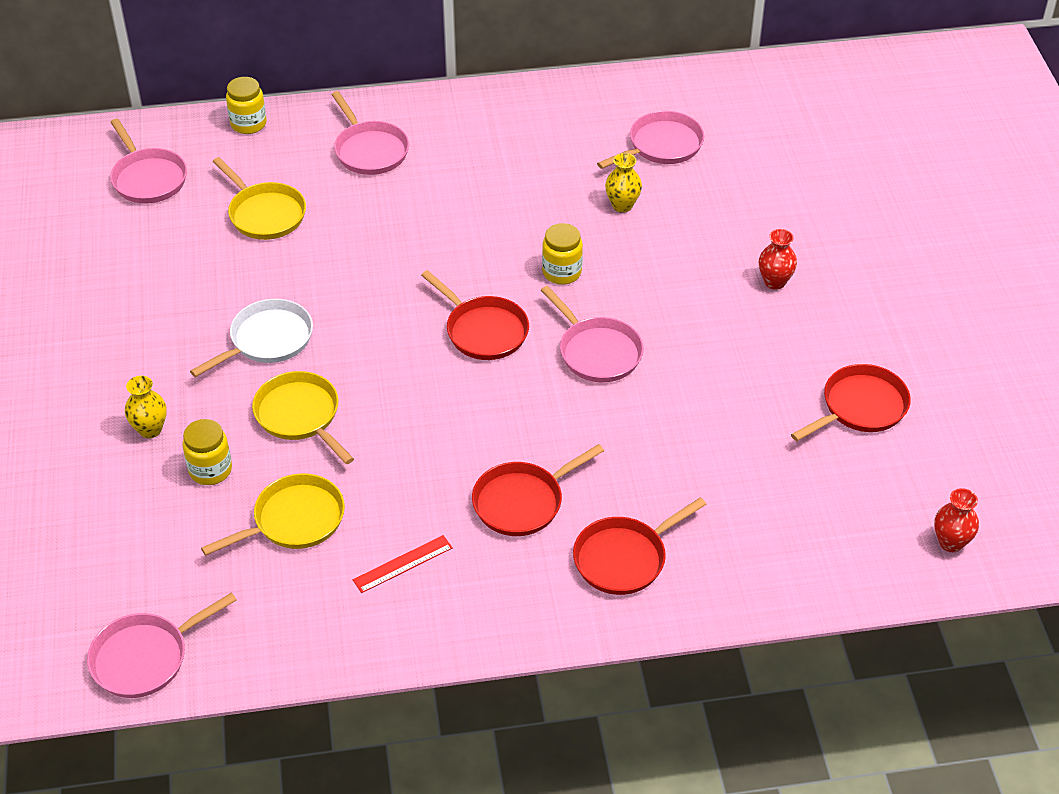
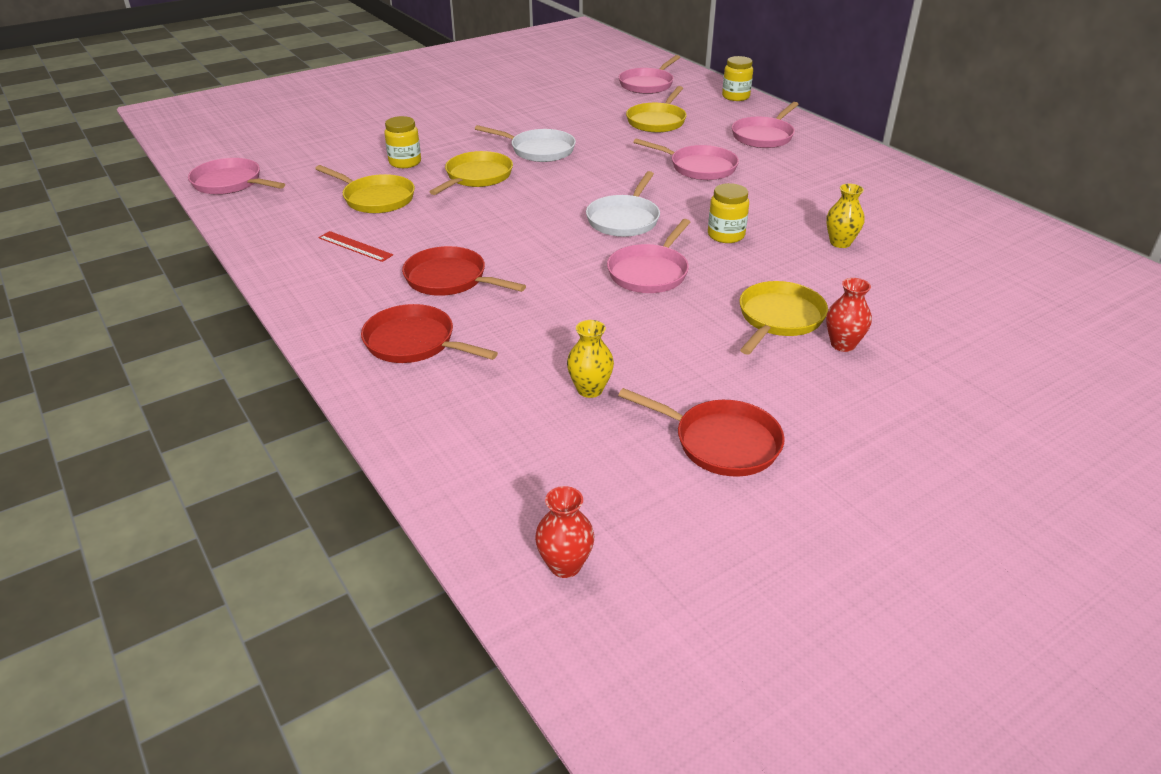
camera: 65 degrees right, 10 degrees down
yellow vase [125,376,167,438] -> yellow vase moved to [567,320,614,398]
red pan [421,270,529,360] -> white pan [586,171,660,237]
pink pan [597,111,704,169] -> pink pan moved to [634,138,739,180]
none -> yellow pan [739,281,828,354]

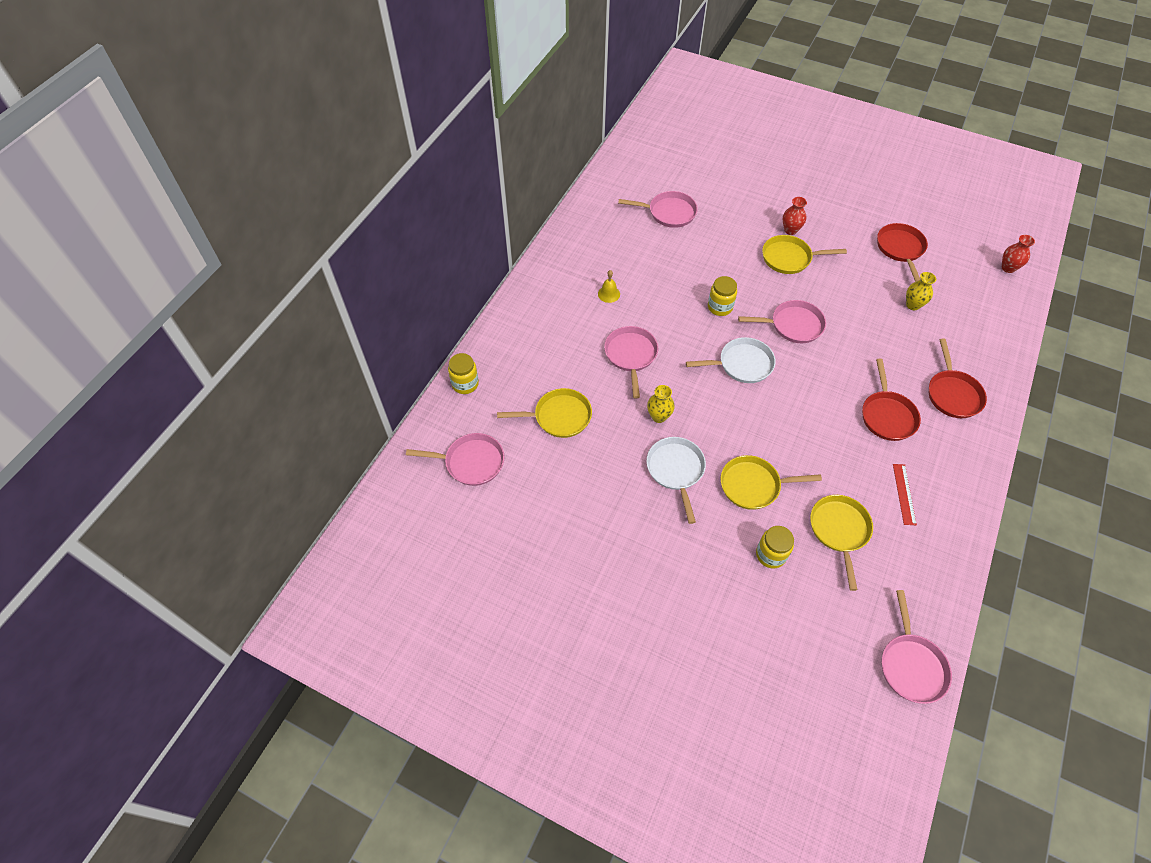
camera: 120 degrees left, 20 degrees up
pink pan [732,102,799,148] -> pink pan moved to [618,191,698,228]
yellow vase [826,183,865,248] -> yellow vase moved to [647,385,675,423]
none -> yellow bell [598,270,620,303]

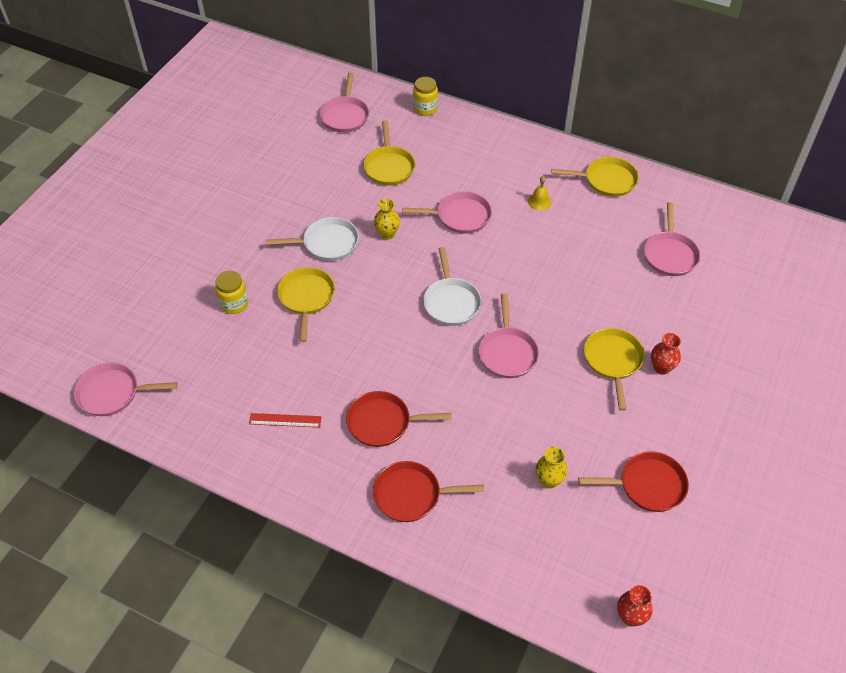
camera: 90 degrees right, 5 degrees down
yellow jar [708,276,737,316] -> none
yellow pan [810,495,873,591] -> yellow pan moved to [551,157,639,197]

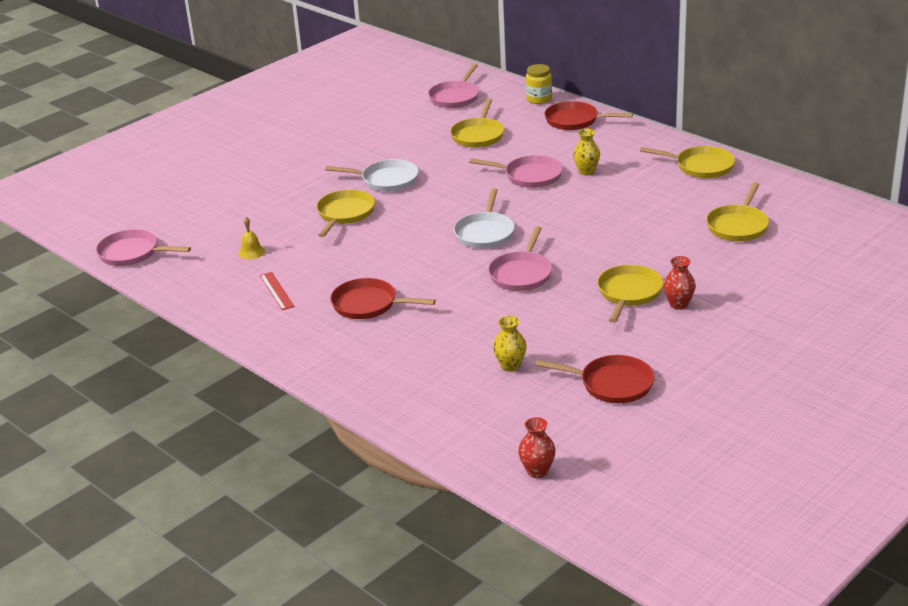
camera: 20 degrees right, 20 degrees down
yellow jar [215,271,248,314] -> none
red ruler [249,413,321,428] -> red ruler turned 45 degrees clockwise [260,272,295,310]
red pan [373,461,484,522] -> red pan moved to [544,101,633,130]
yellow vase [374,199,400,240] -> yellow vase moved to [573,129,600,175]
yellow bell [528,176,551,211] -> yellow bell moved to [238,217,265,259]
pink pan [644,202,700,276] -> yellow pan [706,182,769,241]

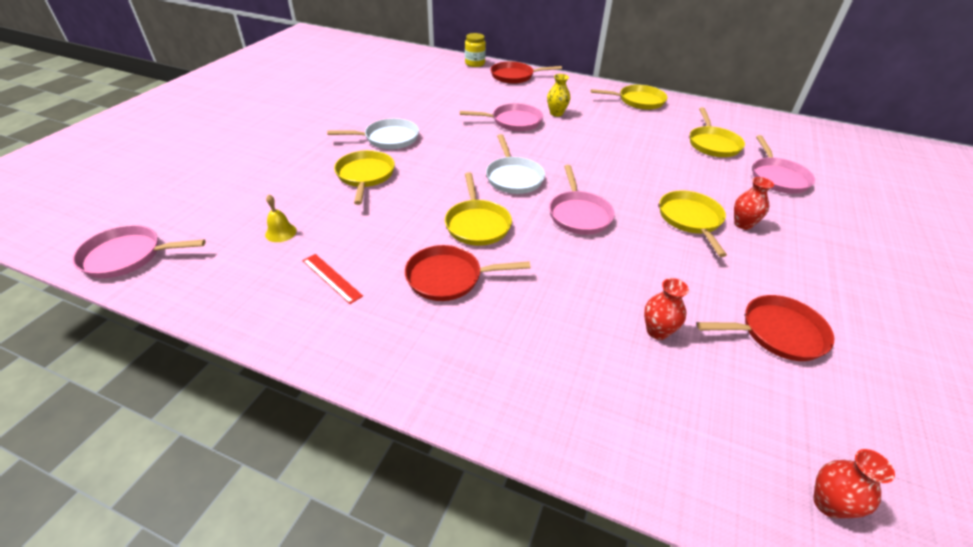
camera: 25 degrees left, 10 degrees up
pink pan [428,64,479,108] -> pink pan moved to [753,135,815,194]
yellow pan [450,98,504,148] -> yellow pan moved to [445,172,512,246]
yellow vase [493,316,527,372] -> red vase [644,278,689,340]

